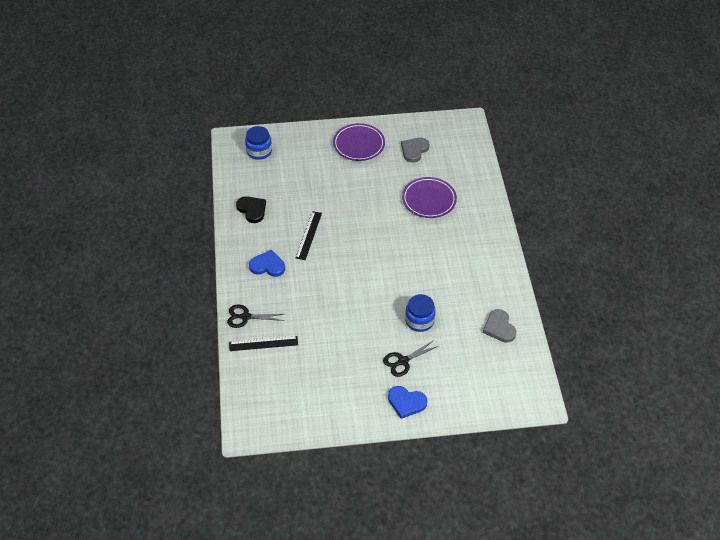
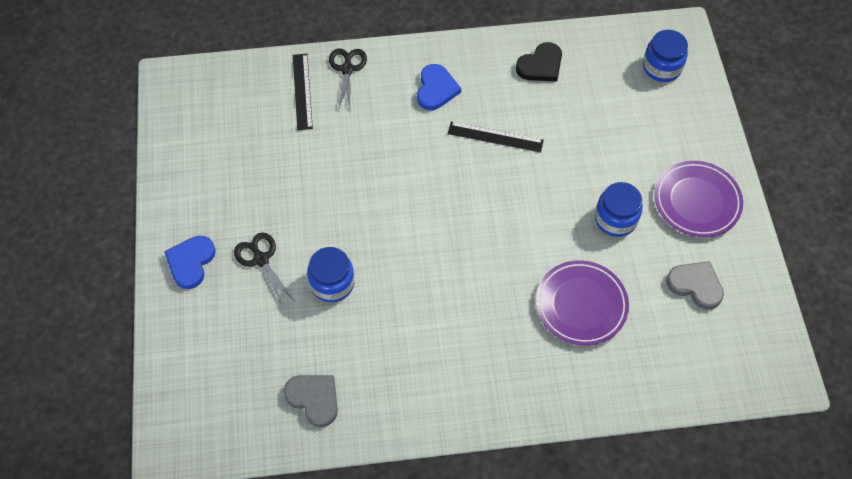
camera: 90 degrees right, 10 degrees up
grey heart [483,309,516,343] -> grey heart turned 60 degrees clockwise [284,375,338,427]
none -> blue jar [595,182,643,237]

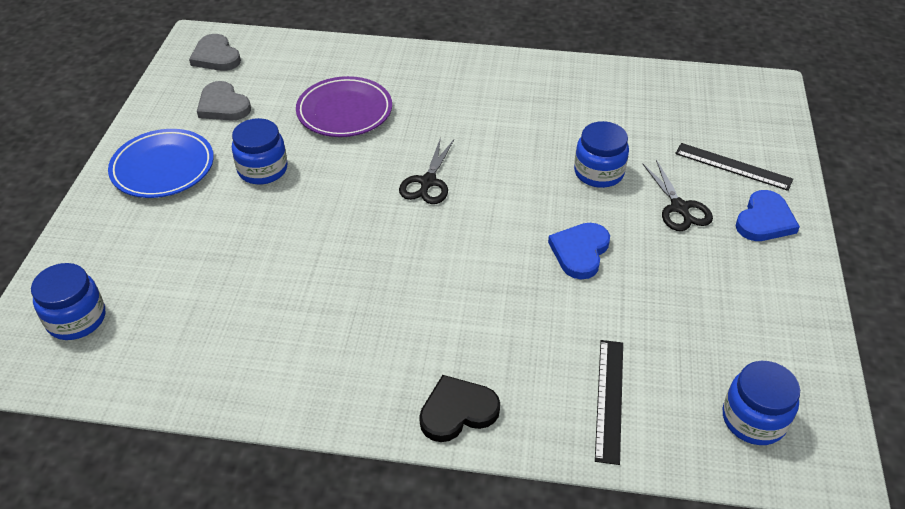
camera: 165 degrees left, 15 degrees down
grey heart [284,375,338,427] -> grey heart moved to [189,34,241,71]
black scissors [329,49,367,111] -> black scissors moved to [399,137,454,204]
blue heart [417,64,461,110] -> blue heart moved to [548,223,610,279]
black ruler [448,121,544,153] -> black ruler moved to [675,143,793,191]
black heart [516,42,562,82] -> black heart moved to [419,375,500,442]
purple plate [654,161,743,237] -> blue plate [108,129,214,198]
none -> blue jar [723,361,800,445]

